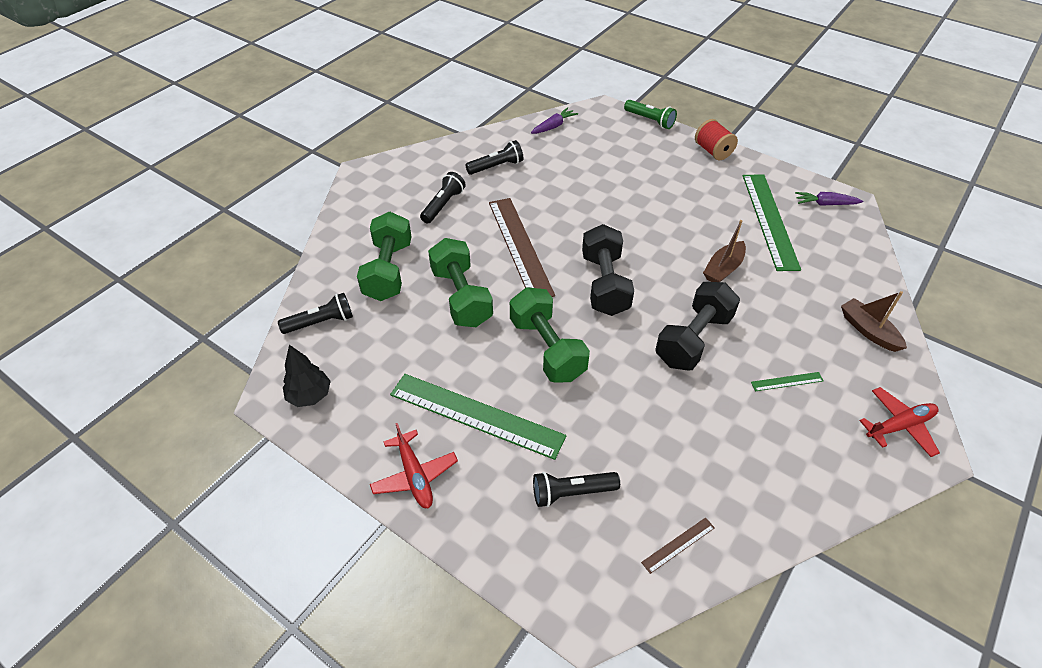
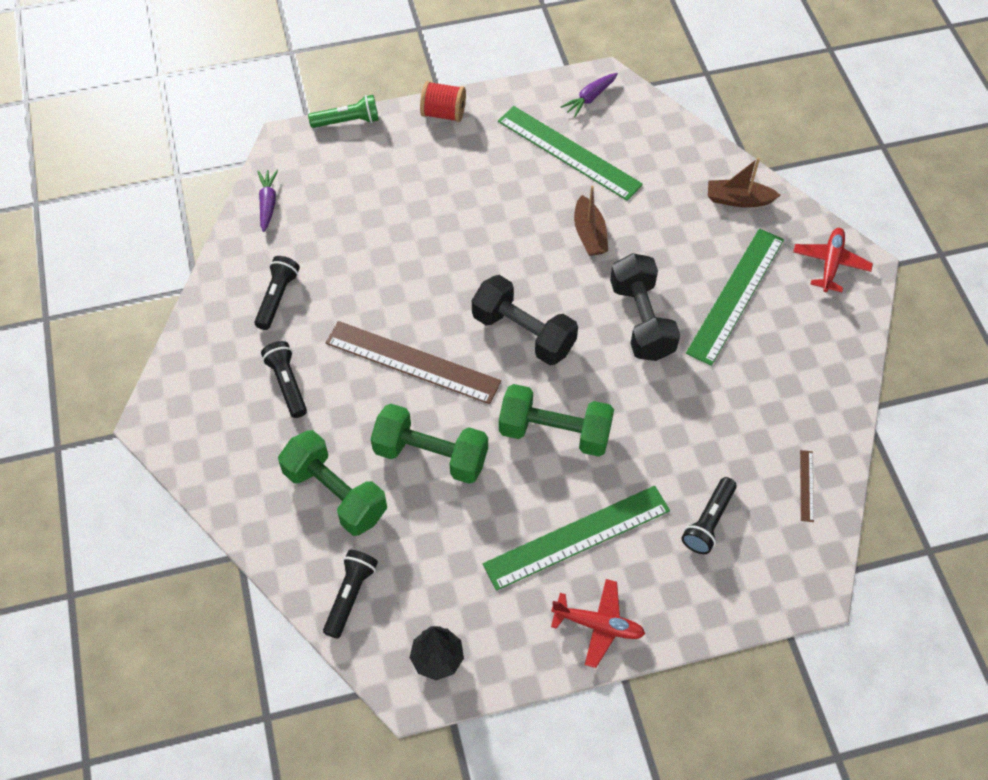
camera: 50 degrees left, 10 degrees up
green ruler [751,372,824,391] -> green ruler [686,228,784,366], size x2.43

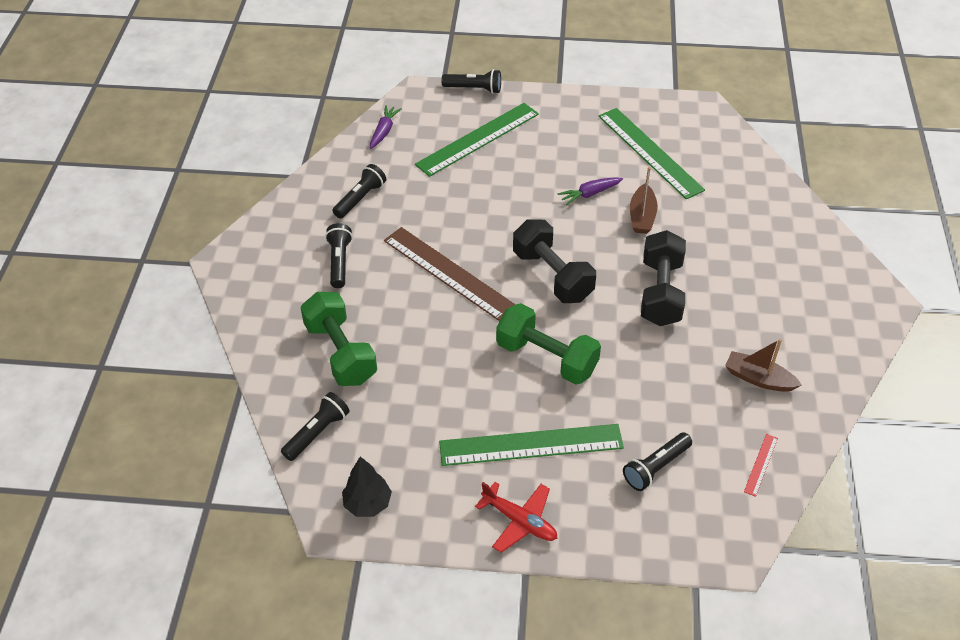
camera: 20 degrees right, 10 degrees down
green flashlight [308,95,379,128] -> black flashlight [441,69,501,94]
green dumbbell [371,404,488,484] -> none
red spool [420,81,466,122] -> none
purple carrot [561,73,618,117] -> purple carrot moved to [558,177,623,206]
green ruler [686,228,784,366] -> green ruler moved to [415,103,539,177]
brown boat [708,158,781,208] -> brown boat moved to [725,339,802,392]
red plane [793,228,873,292] -> none
brown ruler [800,450,814,522] -> red ruler [744,434,778,497]

